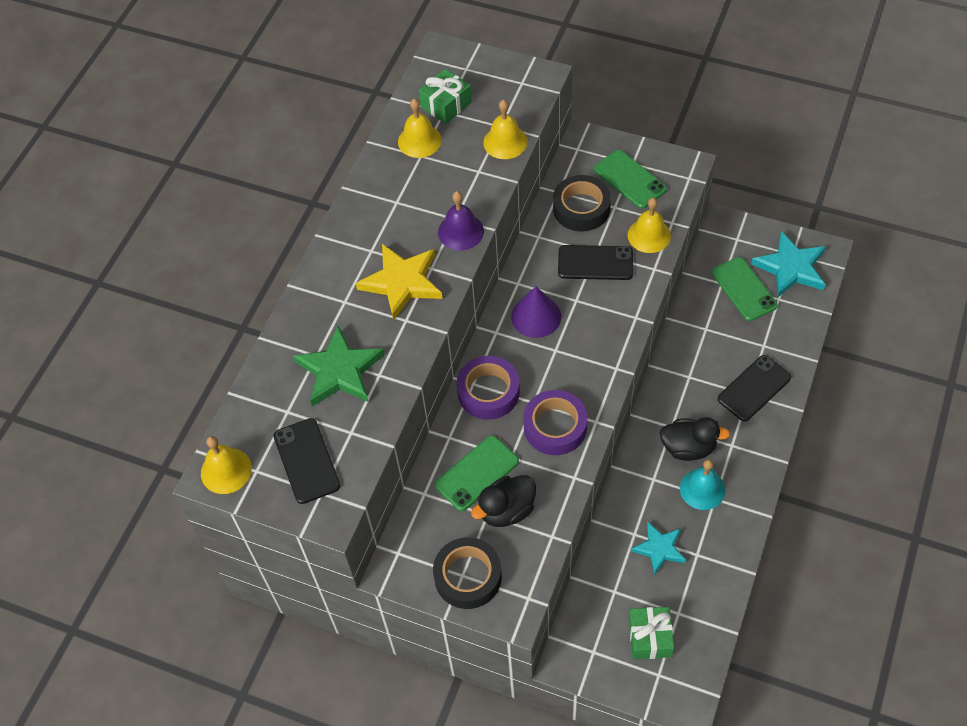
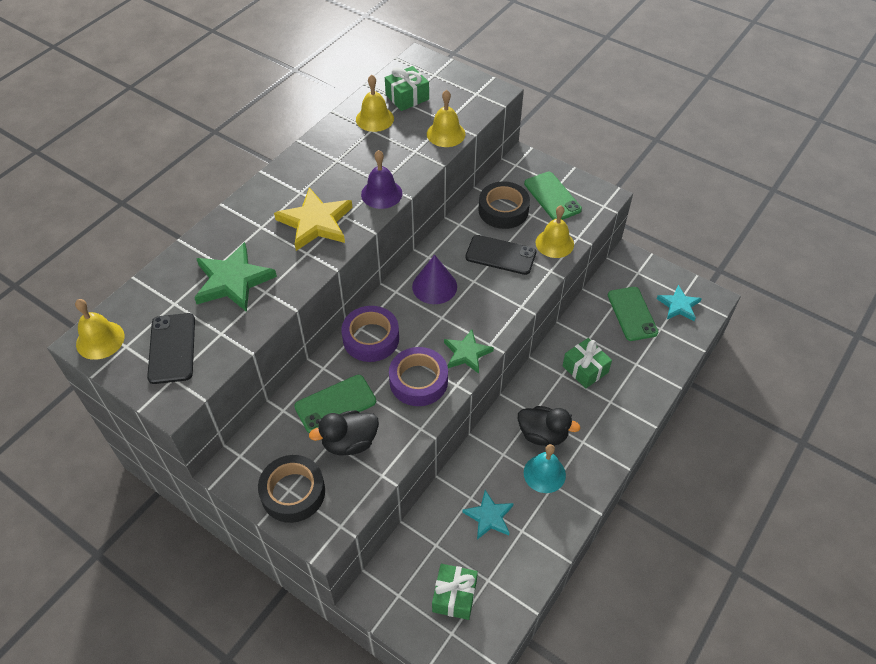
camera: 10 degrees right, 5 degrees down
black phone [717,355,791,421] -> none
turquoise star [751,231,826,298] -> turquoise star [657,285,702,321], size x0.65
none -> green star [444,330,494,374]
none -> green gift [563,338,612,388]

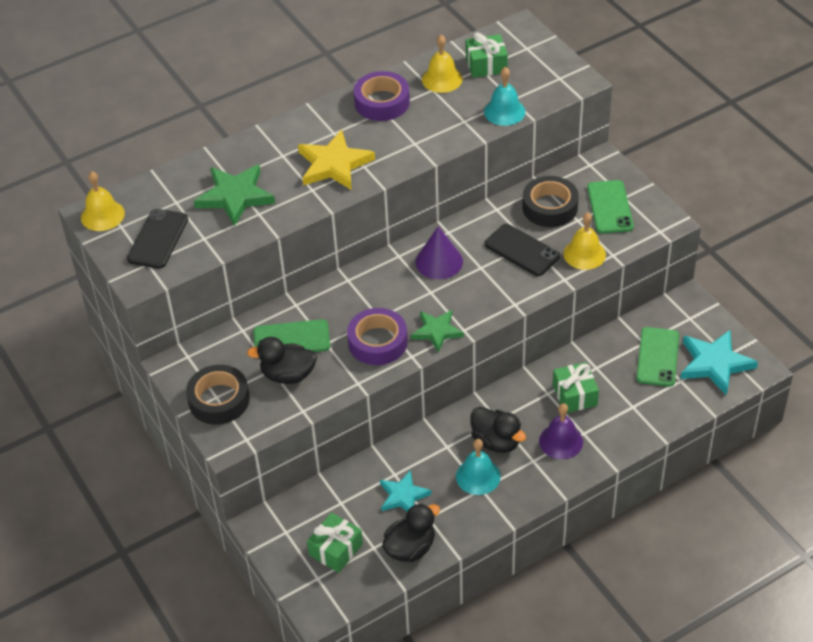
camera: 25 degrees right, 5 degrees down
purple tape [341,306,399,362] -> purple tape moved to [354,71,410,121]
purple bell [361,150,402,209] -> purple bell moved to [539,403,583,459]
yellow bell [427,90,465,147] -> turquoise bell [484,67,525,126]
turquoise star [657,285,702,321] -> turquoise star [680,330,758,396], size x1.55
none -> black duck [382,503,440,562]

